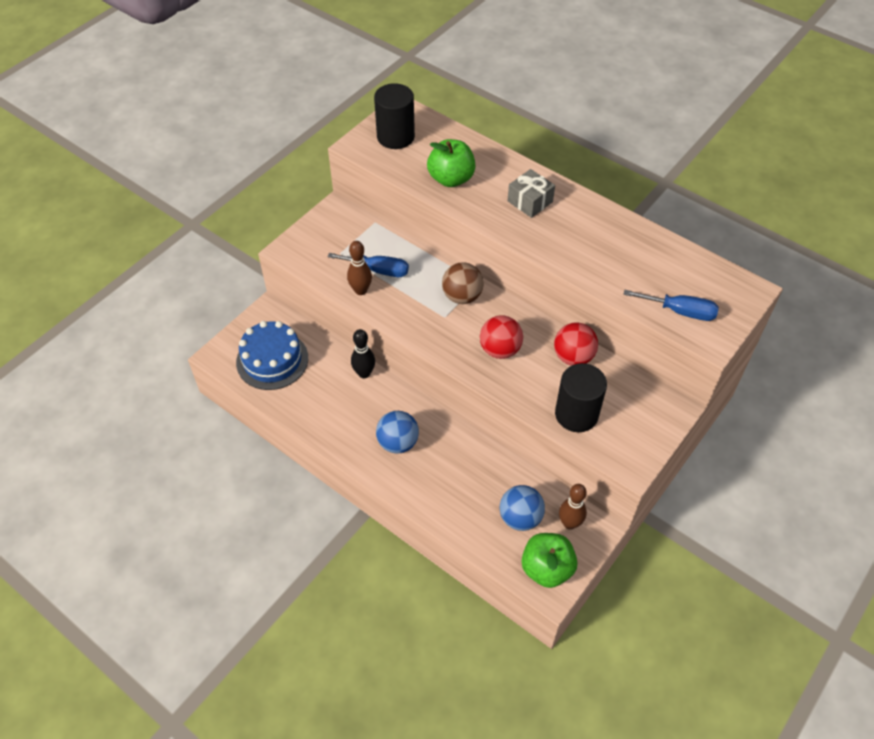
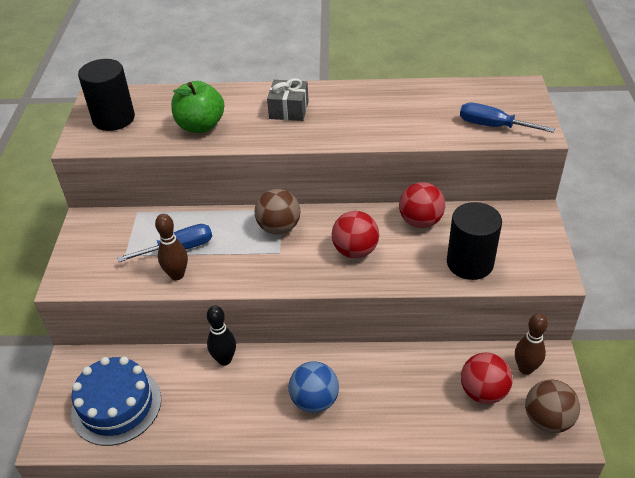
camera: 35 degrees left, 10 degrees down
blue ball [500,485,545,531] -> red ball [461,353,513,404]
green apple [522,533,577,588] -> brown ball [525,380,580,433]
blue screwdriver [623,290,719,321] -> blue screwdriver turned 135 degrees counterclockwise [460,103,555,133]

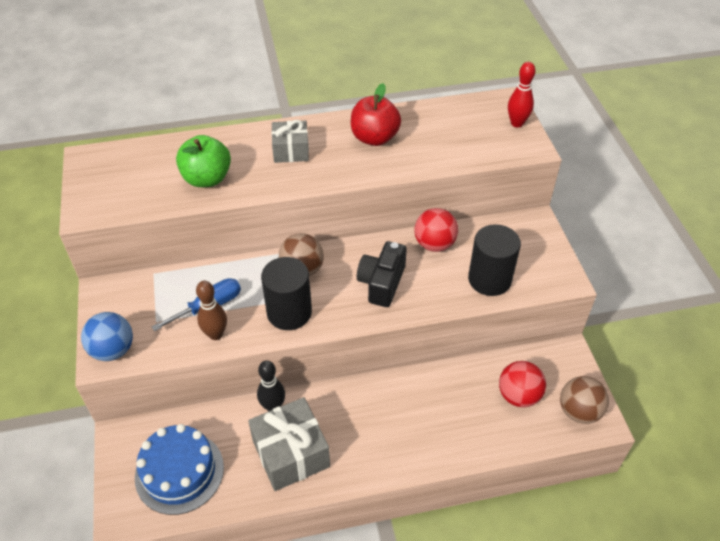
camera: 15 degrees left, 5 degrees up
black cylinder [78,59,135,131] -> black cylinder moved to [261,257,312,330]
blue ball [289,361,339,413] -> blue ball moved to [81,312,133,361]
red ball [332,211,379,258] -> black camera [357,241,407,307]
blue screwdriver [460,103,555,133] -> none
brown bowling pin [515,313,548,375] -> none
none -> grey gift [248,397,330,491]
none -> red apple [351,83,401,146]
none -> red bowling pin [508,62,535,127]

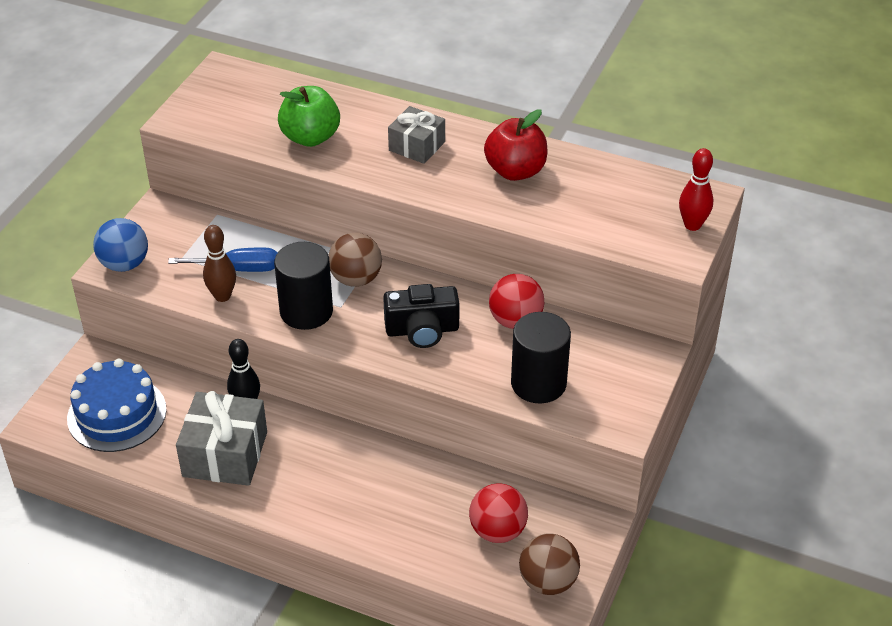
camera: 35 degrees right, 5 degrees down
black camera [357,241,407,307] -> black camera turned 150 degrees counterclockwise [383,284,459,348]

